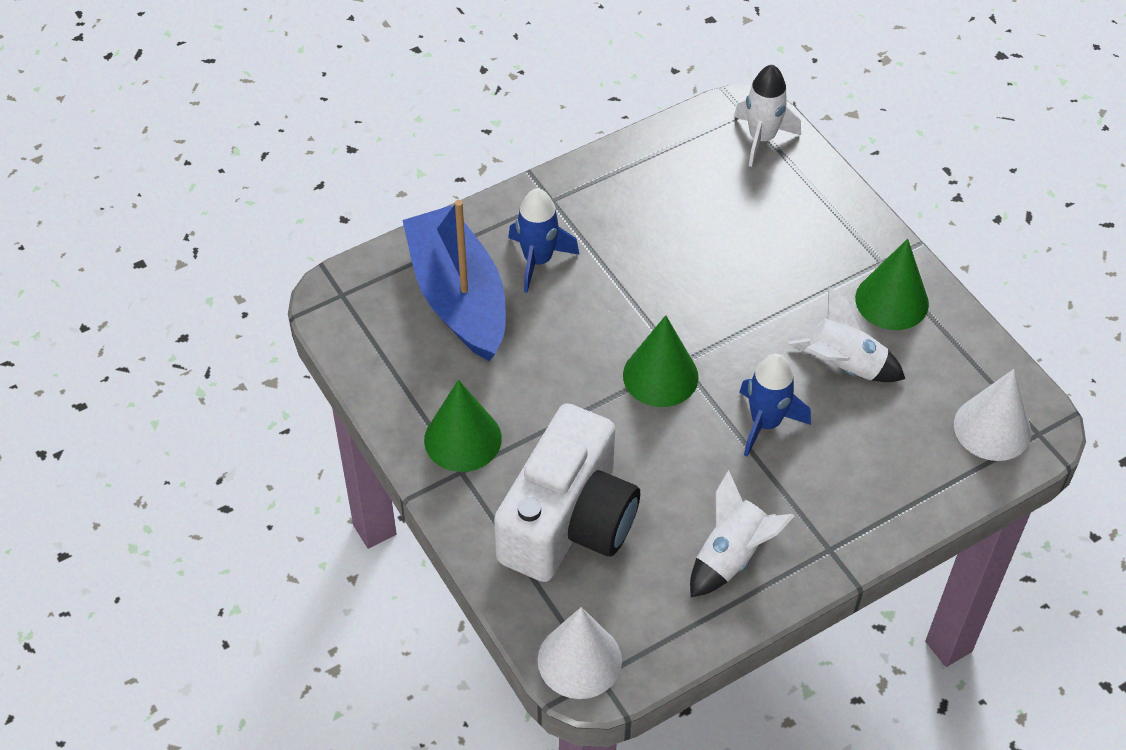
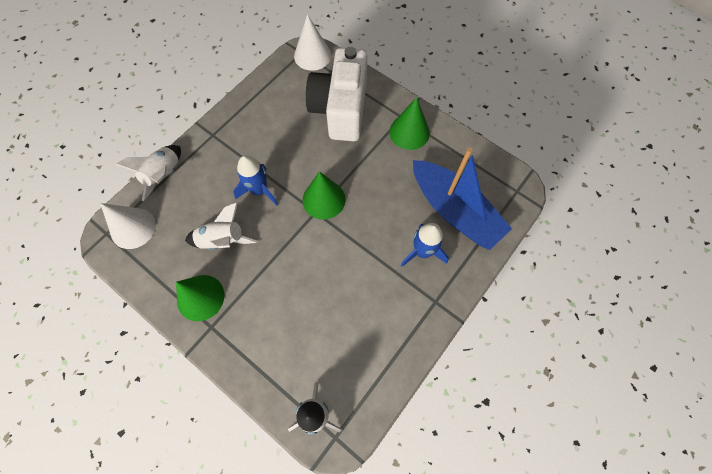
camera: 160 degrees right, 15 degrees up
white rocket [690,470,794,597] -> white rocket moved to [115,145,181,202]

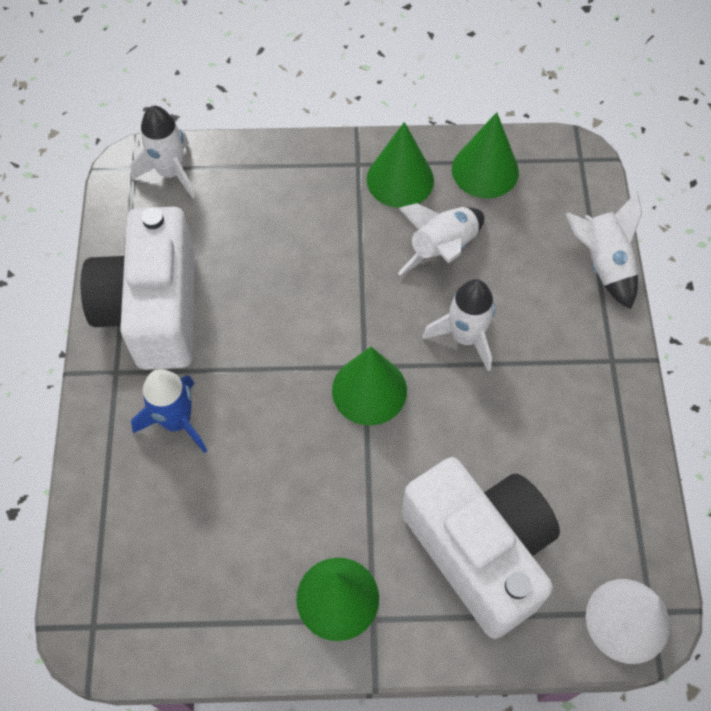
camera: 140 degrees right, 5 degrees down
white cone [100,203,156,249] -> none
blue rocket [233,155,278,206] -> white rocket [423,279,495,371]
blue boat [413,148,512,250] -> none
none -> white camera [80,207,195,370]
none -> green cone [452,112,519,198]

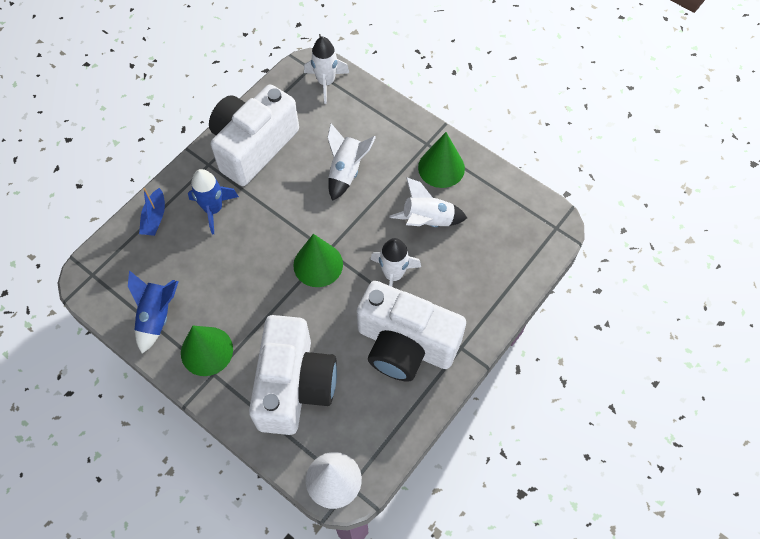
camera: 40 degrees right, 0 degrees up
green cone [452,112,519,198] -> none
white rocket [566,191,642,309] -> white rocket moved to [327,124,376,201]
none -> blue rocket [128,270,179,353]
none -> blue boat [139,188,165,236]
none -> white camera [357,281,466,382]

